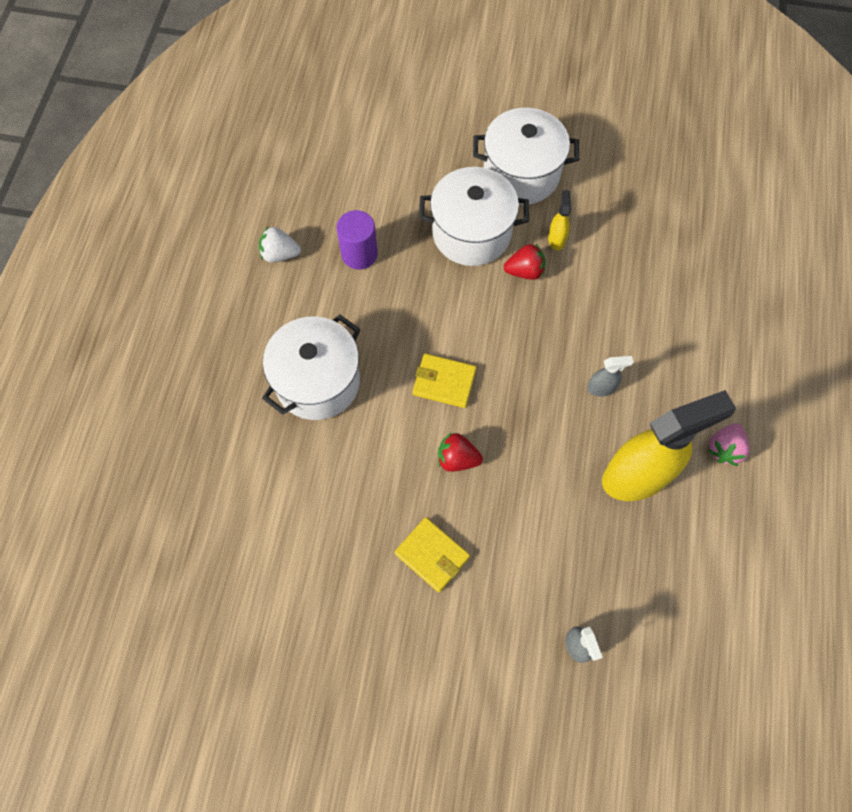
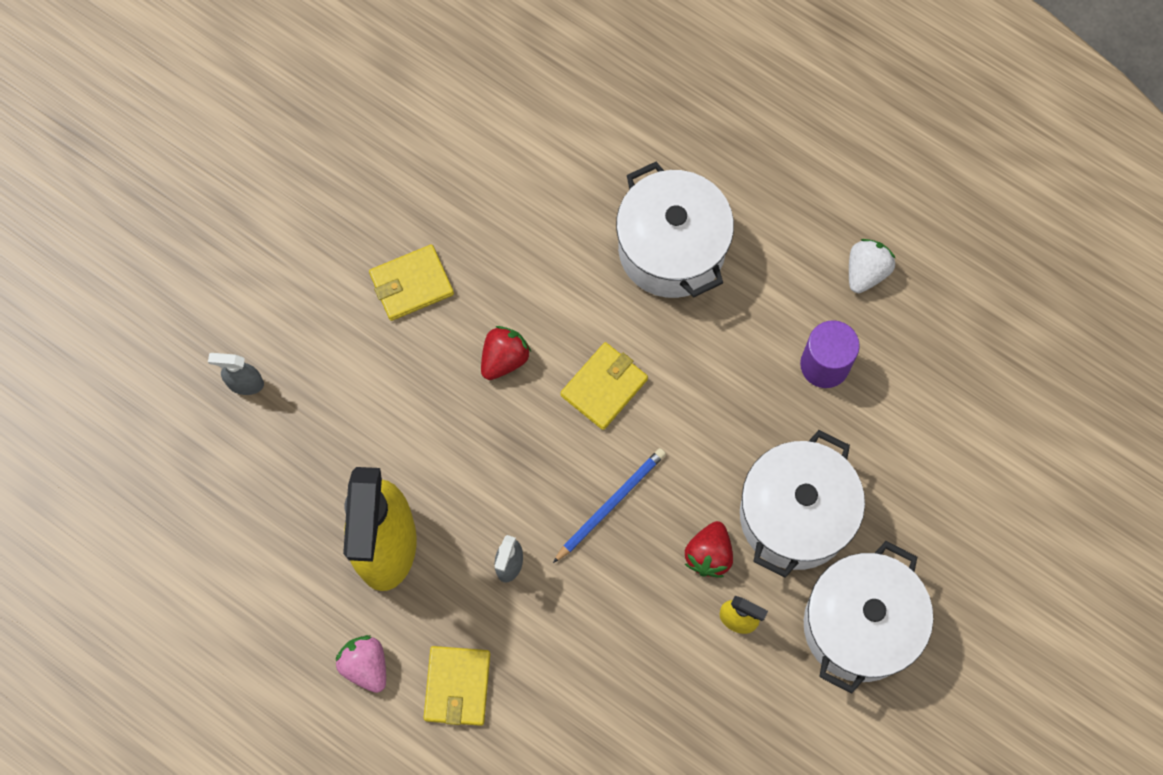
camera: 115 degrees right, 5 degrees up
none -> yellow wallet [424,646,490,726]
none -> blue pencil [553,448,666,563]

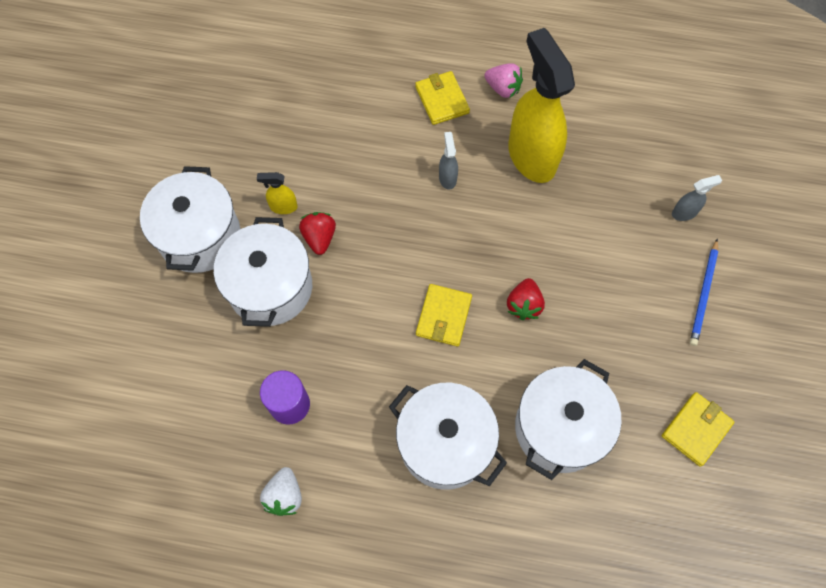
camera: 155 degrees right, 5 degrees down
yellow wallet [369,244,454,321] -> yellow wallet moved to [662,392,735,467]
blue pencil [553,448,666,563] -> blue pencil moved to [690,239,718,346]
none -> white pot [515,359,622,480]

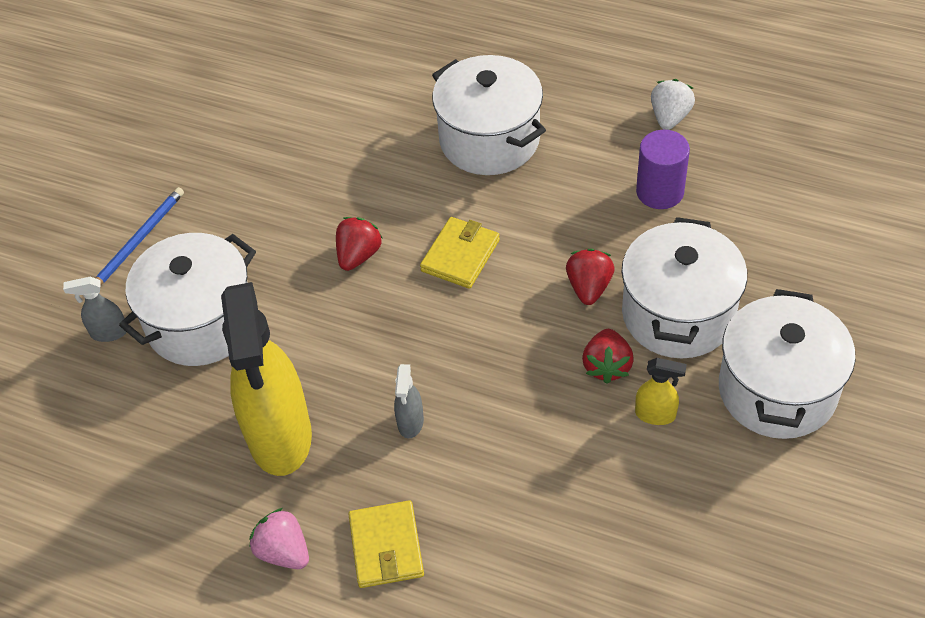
camera: 165 degrees left, 15 degrees down
white pot [515,359,622,480] -> white pot moved to [119,233,256,366]
yellow wallet [662,392,735,467] -> none
none -> red strawberry [566,249,615,305]

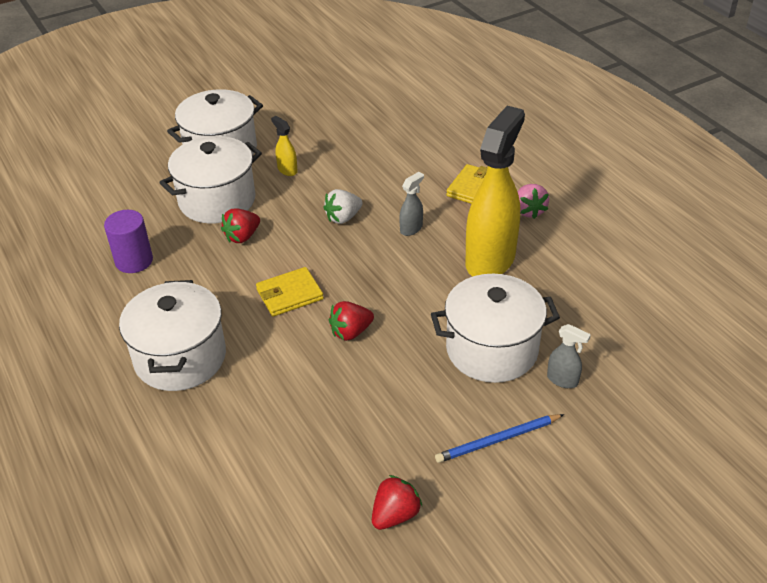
camera: 145 degrees left, 10 degrees down
red strawberry [582,329,634,384] -> red strawberry moved to [372,475,422,530]
white strawberry [651,79,695,130] -> white strawberry moved to [323,189,363,224]

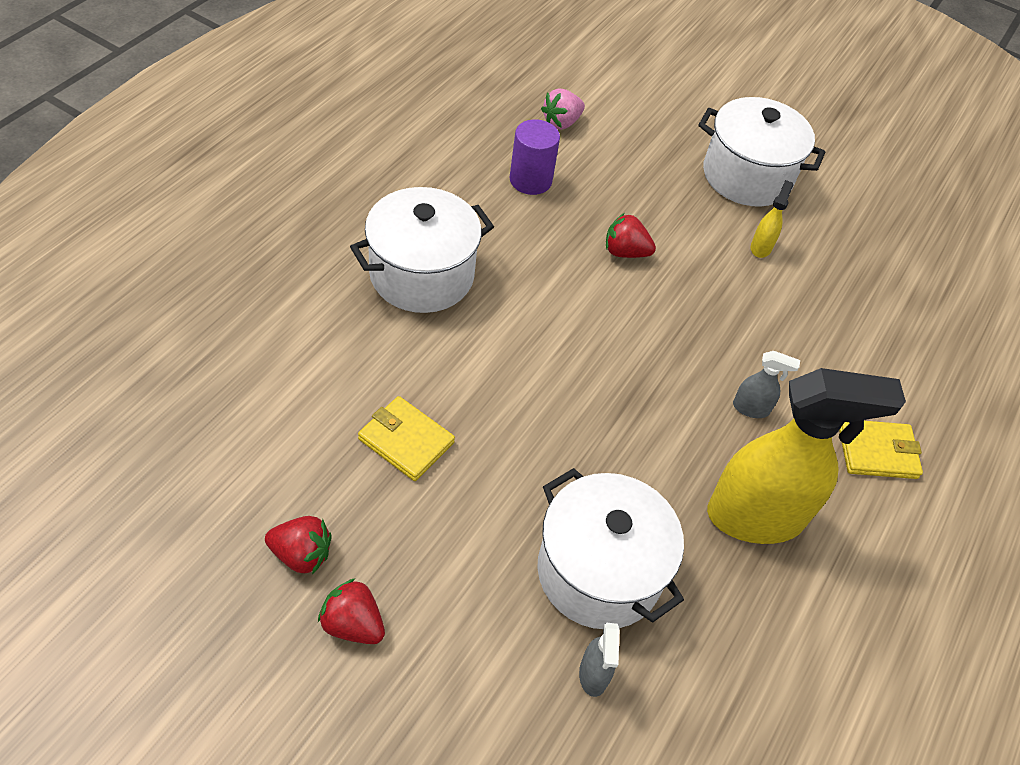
camera: 55 degrees right, 10 degrees up
white pot [159,136,262,223] -> none
yellow wallet [256,267,324,317] -> yellow wallet moved to [358,396,455,481]
white strawberry [323,189,363,224] -> none
red strawberry [329,301,374,341] -> red strawberry moved to [318,578,385,644]
blue pencil [435,414,564,463] -> none
pink strawberry [518,184,549,219] -> pink strawberry moved to [541,88,585,130]

